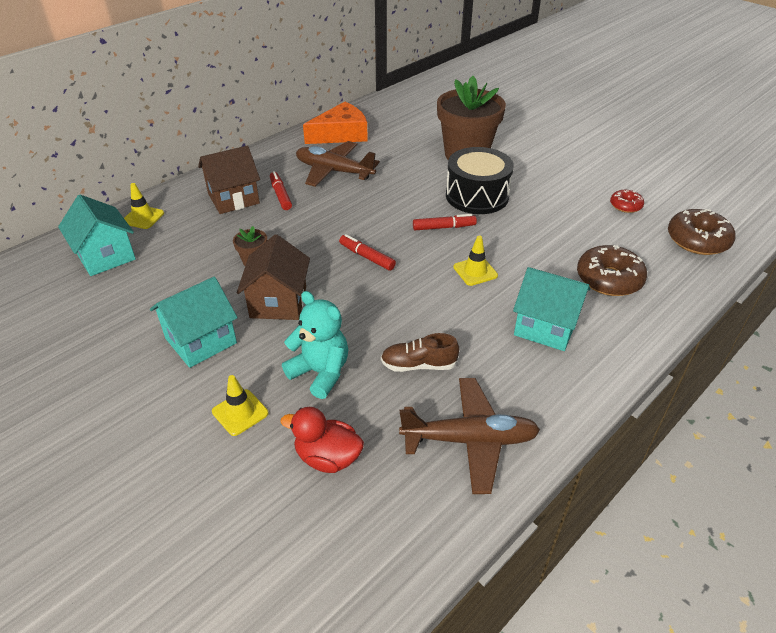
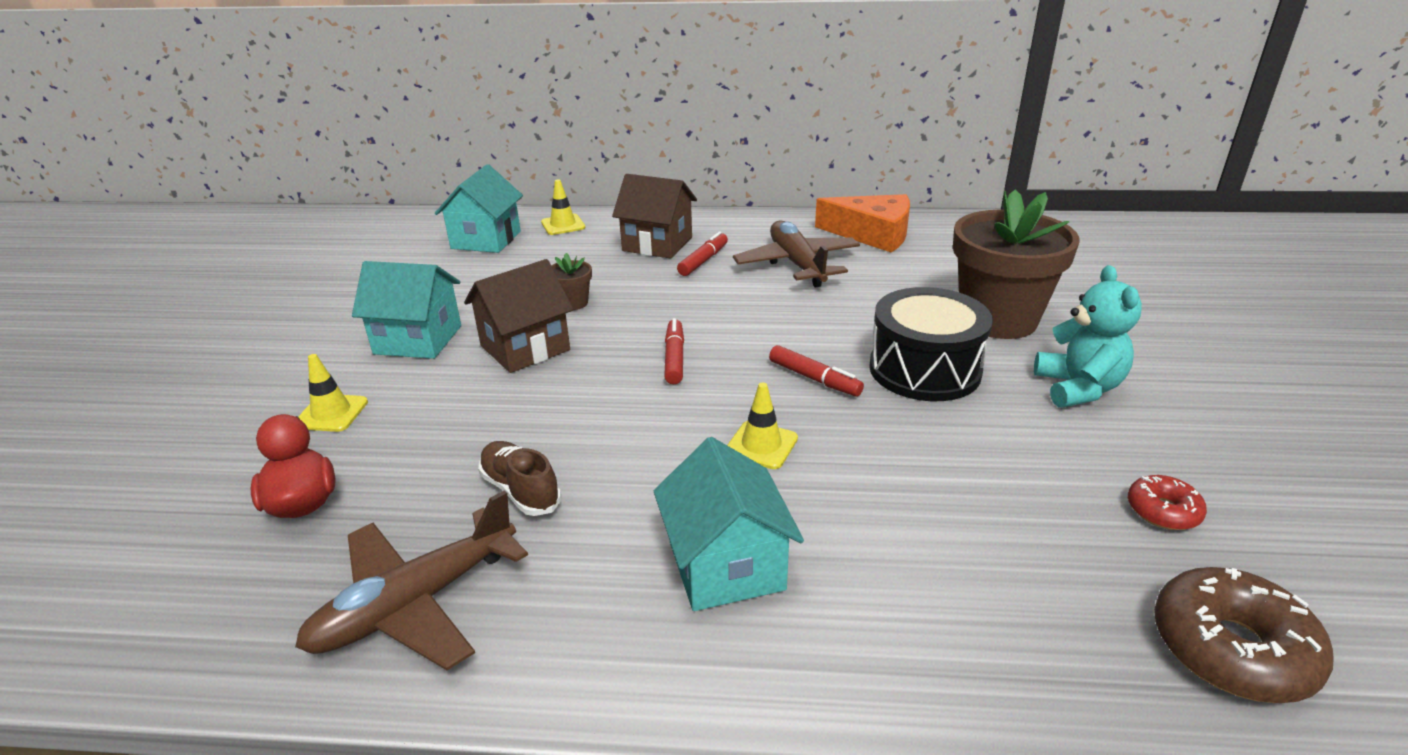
camera: 50 degrees right, 10 degrees down
turquoise teddy bear [282,291,348,399] -> turquoise teddy bear moved to [1034,265,1142,408]
brown plane [399,378,540,494] -> brown plane turned 90 degrees clockwise [295,490,528,670]
brown donut [577,245,647,296] -> none

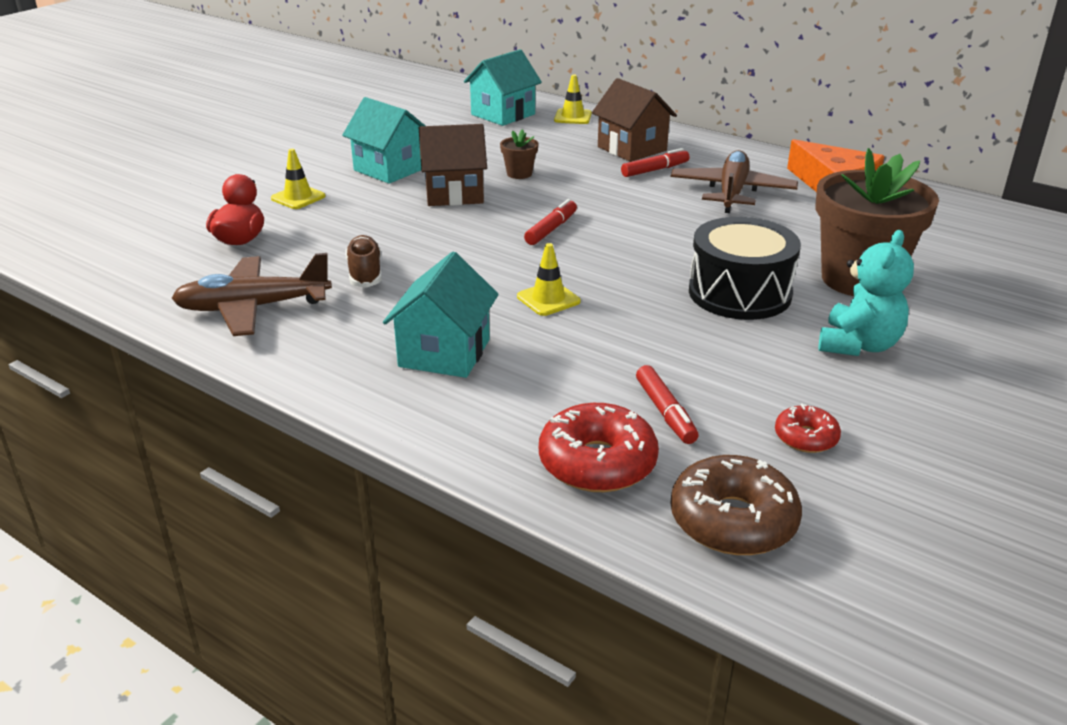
camera: 30 degrees right, 0 degrees up
red marker [769,345,864,397] -> red marker moved to [636,365,699,444]
none -> red donut [539,403,659,492]

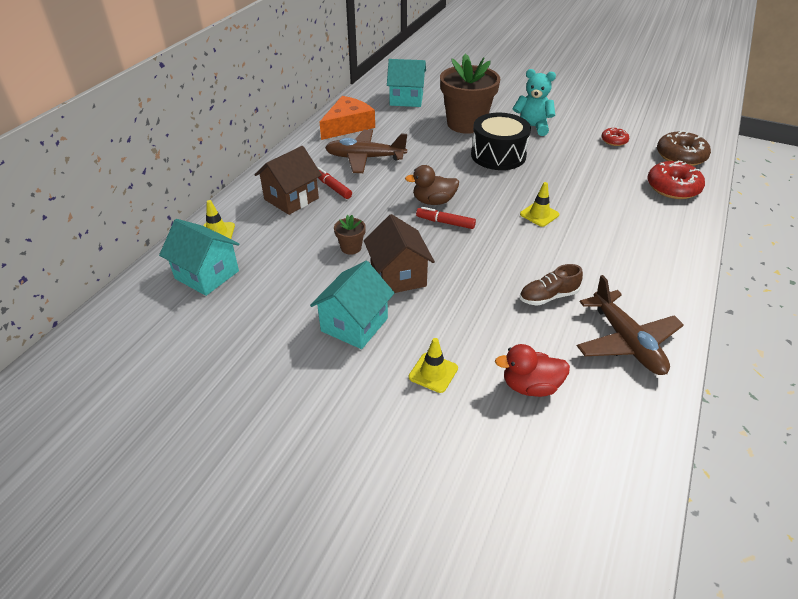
camera: 100 degrees left, 10 degrees up
turquoise house [383,252,499,378] -> turquoise house moved to [387,59,426,107]
red marker [636,365,699,444] -> none
none -> brown duck [405,165,459,205]

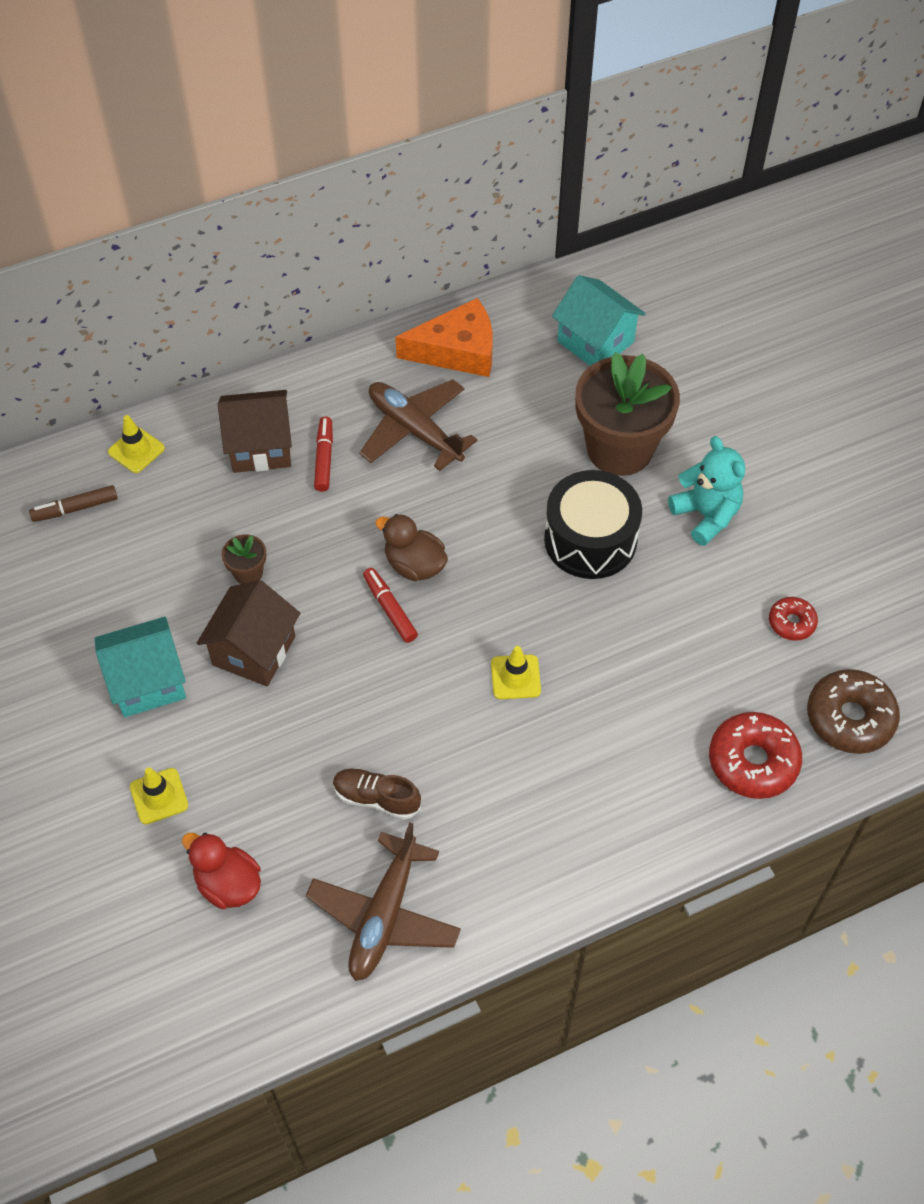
camera: 40 degrees right, 15 degrees up
turquoise house [159,219,239,296] -> brown marker [29,485,118,522]

